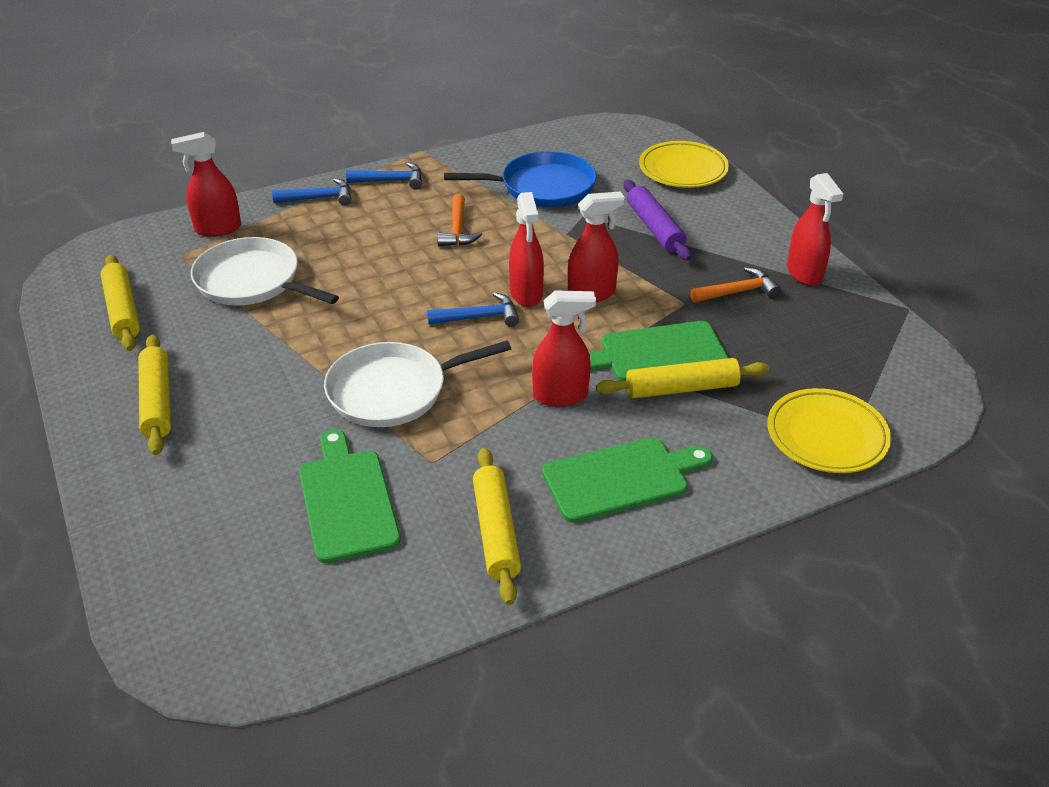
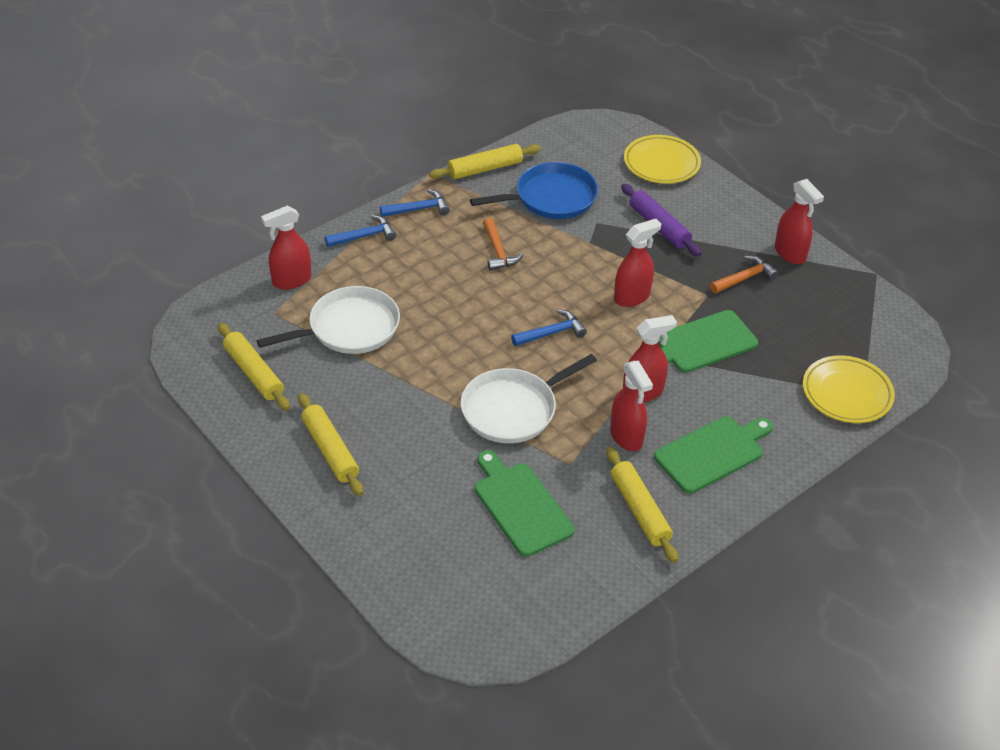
camera: 15 degrees left, 5 degrees up
white pan [191,237,339,306] -> white pan turned 135 degrees clockwise [257,286,400,354]
red spray bottle [509,192,544,307] -> red spray bottle moved to [610,361,653,451]
yellow rolling pin [596,358,769,398] -> yellow rolling pin moved to [429,144,541,179]

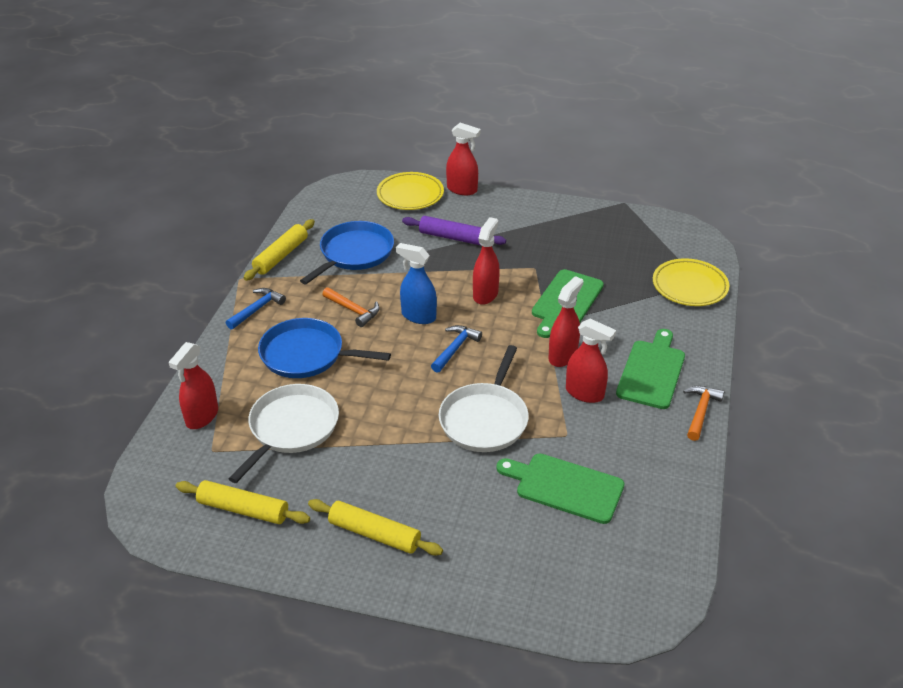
camera: 35 degrees left, 5 degrees down
blue hammer [325,215,396,247] -> none
yellow rolling pin [606,447,678,563] -> none
orange hammer [710,255,778,294] -> orange hammer moved to [683,386,725,441]
red spray bottle [775,179,824,264] -> red spray bottle moved to [446,123,481,195]
none -> blue pan [258,318,391,378]
none -> blue spray bottle [396,243,437,324]

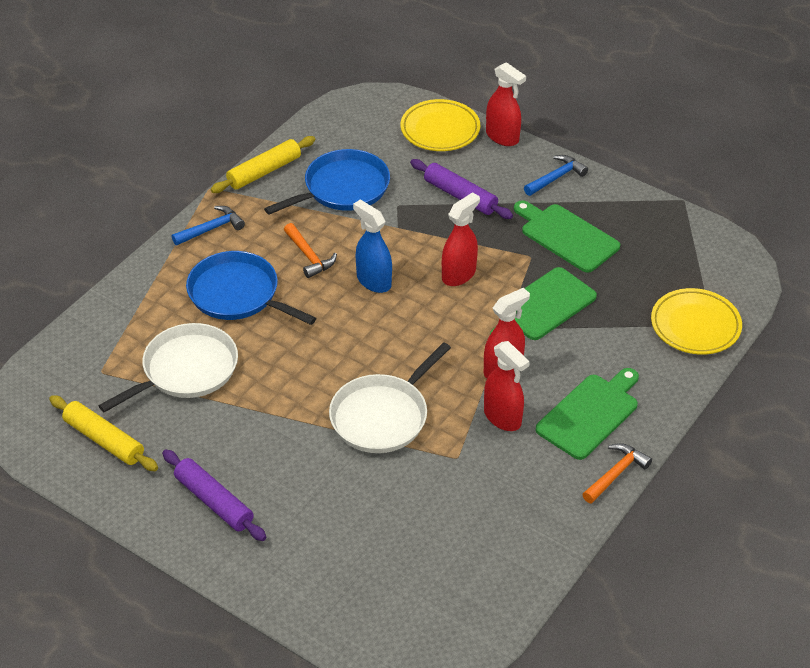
camera: 20 degrees right, 5 degrees up
red spray bottle [169,342,218,429] -> none
yellow rolling pin [308,499,443,556] -> purple rolling pin [162,450,266,541]
blue hammer [431,325,482,373] -> blue hammer moved to [524,155,588,196]
green cutting board [496,453,624,524] -> green cutting board moved to [514,200,620,273]

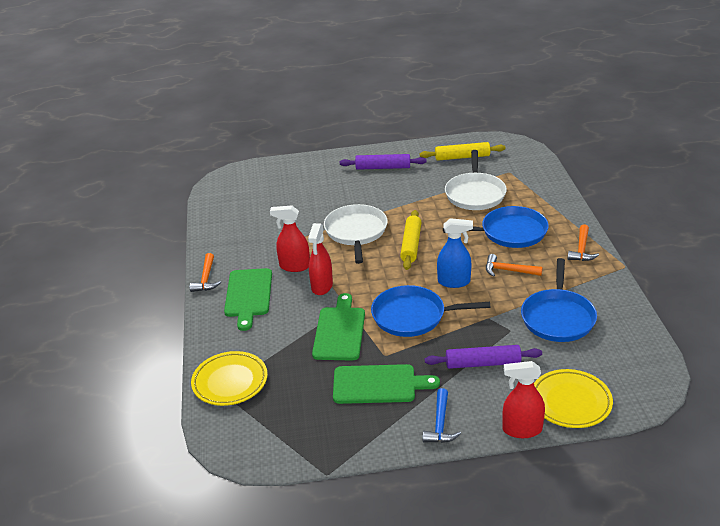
camera: 140 degrees right, 10 degrees down
blue hammer [172,206,245,245] -> orange hammer [567,224,599,261]
yellow rolling pin [210,136,315,193] -> yellow rolling pin moved to [400,210,422,270]
red spray bottle [442,192,480,286] -> blue pan [371,285,490,337]

